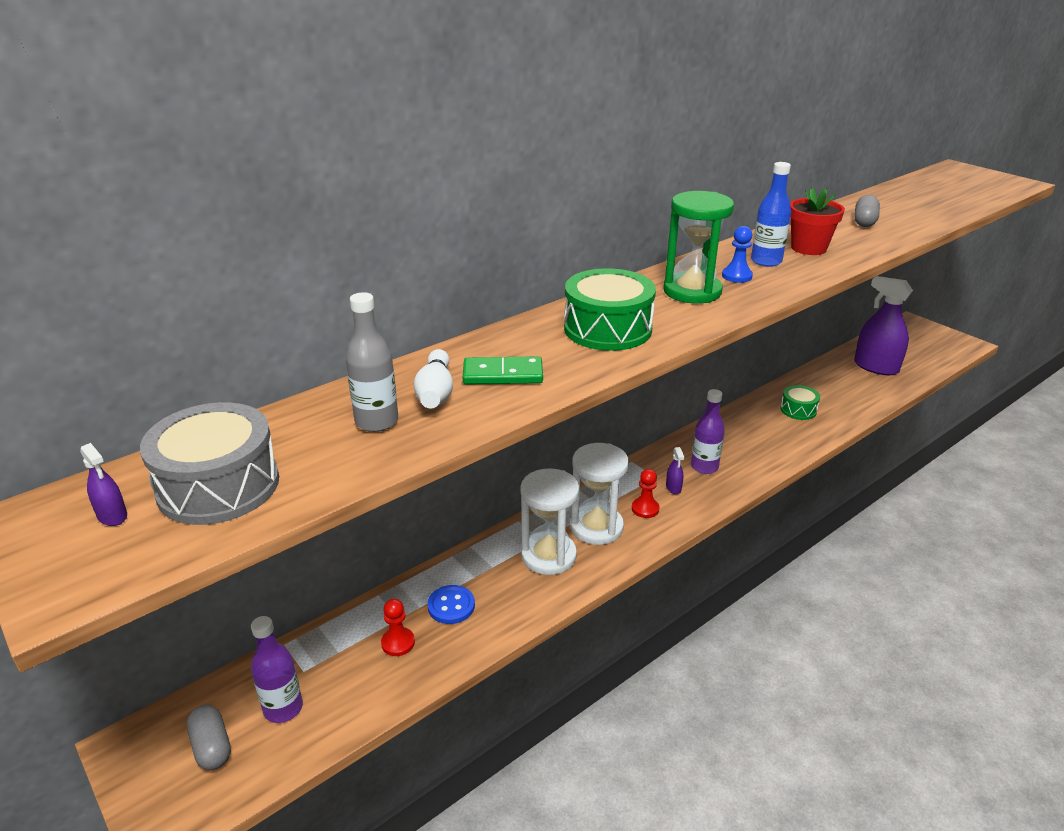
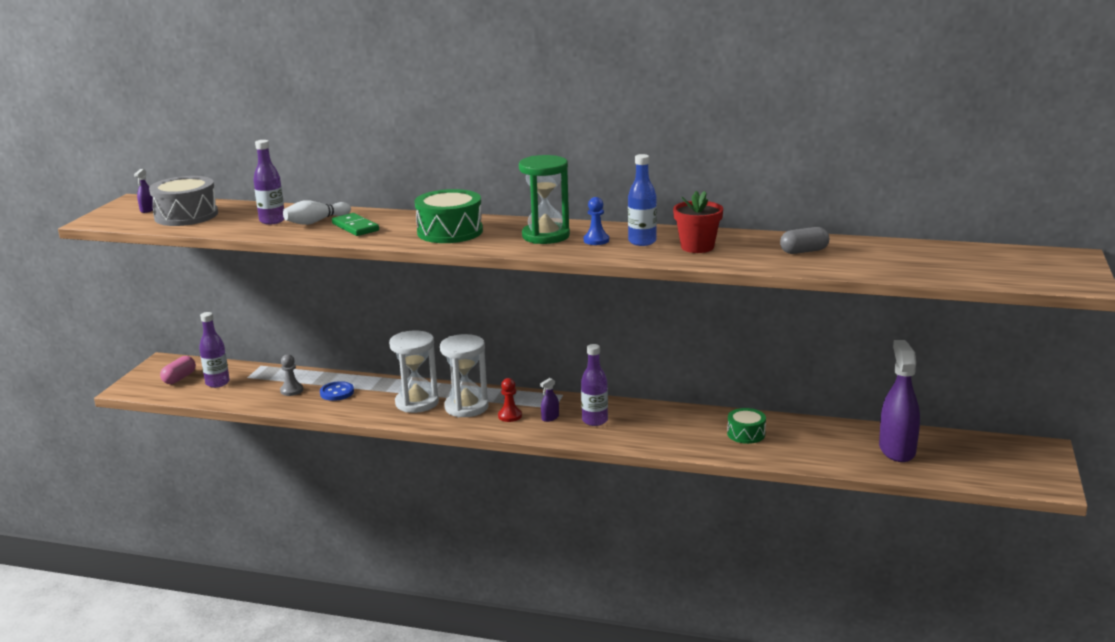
camera: 55 degrees right, 10 degrees down
grey capsule [187,705,231,770] -> pink capsule [160,356,196,384]
grey bottle [346,292,398,432] -> purple bottle [253,140,284,225]
red pawn [381,599,415,656] -> grey pawn [280,354,303,396]

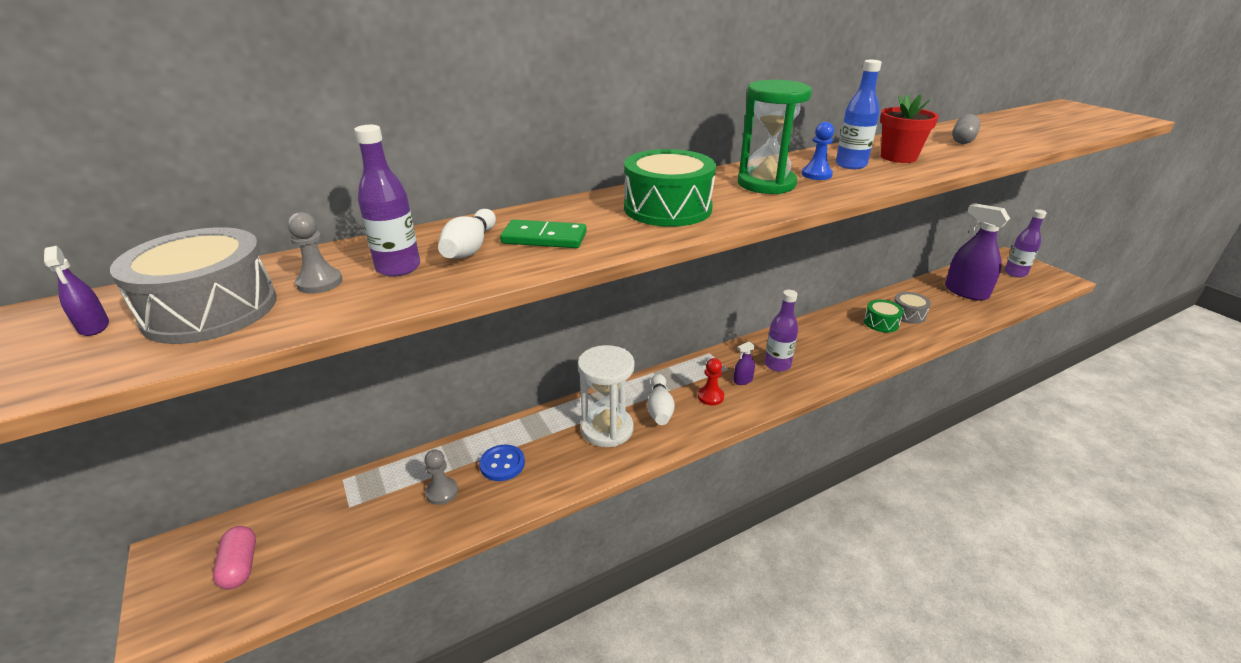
camera: 45 degrees left, 10 degrees up
purple bottle [199,312,230,388] -> purple bottle moved to [1005,209,1047,277]
white hourglass [440,334,488,417] -> white bowling pin [647,374,675,425]
purple spray bottle [540,378,559,422] -> purple spray bottle turned 60 degrees clockwise [733,341,755,385]
none -> grey pawn [287,212,342,294]
none -> grey drum [894,292,931,324]

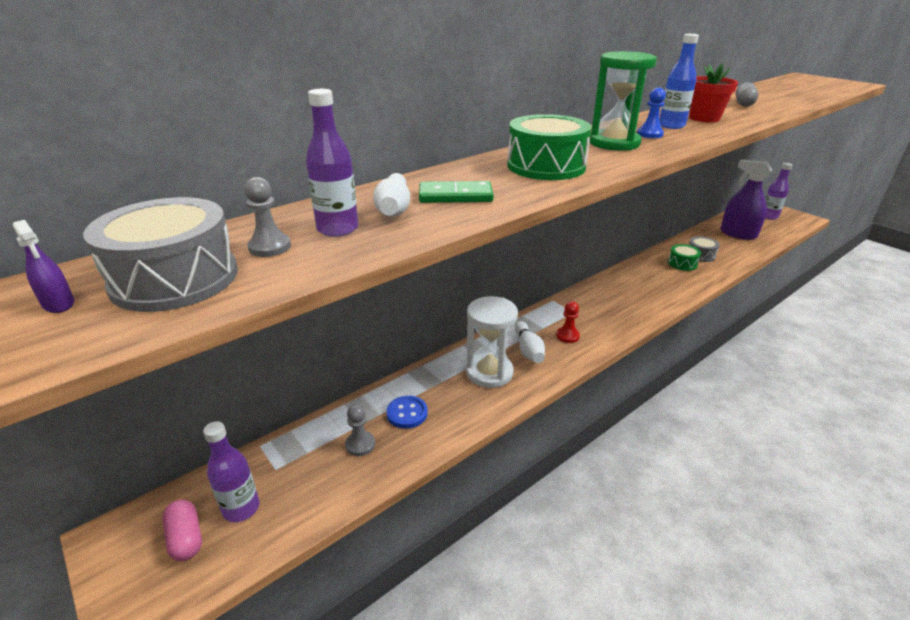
camera: 10 degrees left, 0 degrees up
purple spray bottle [733,341,755,385] -> none
purple bottle [765,290,798,372] -> purple bottle moved to [203,421,259,522]

